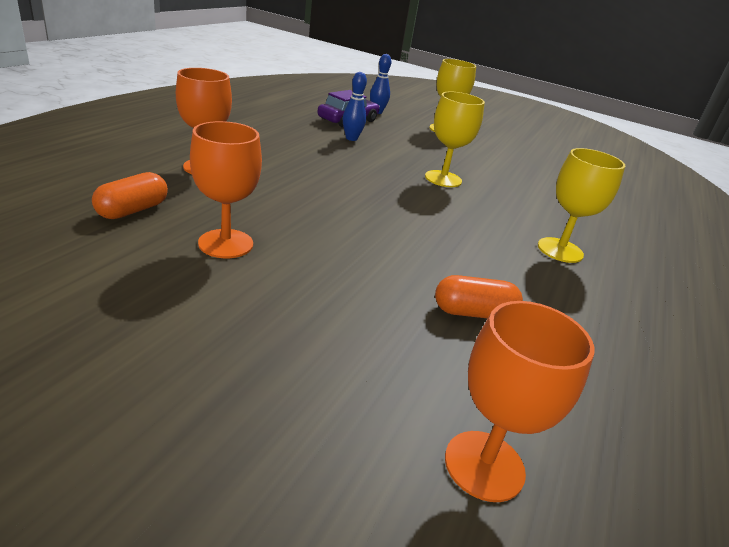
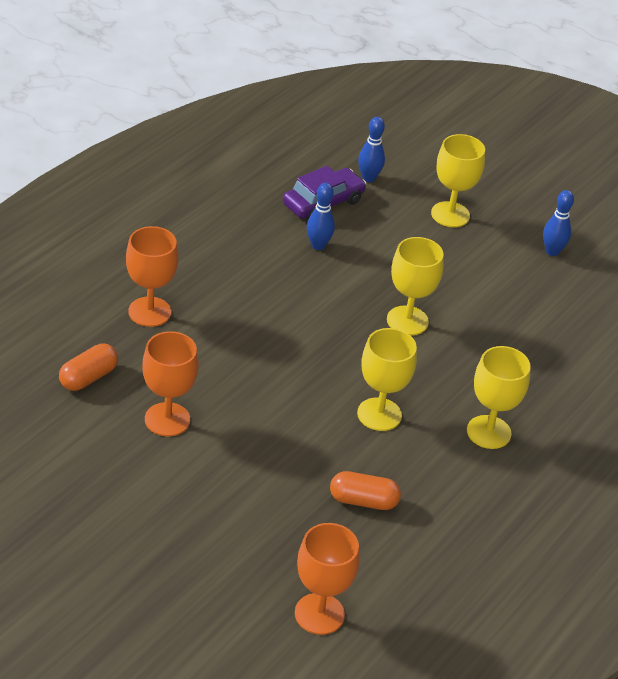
camera: 10 degrees right, 10 degrees up
none -> yellow goblet [357,328,417,431]
none -> blue bowling pin [543,190,574,256]

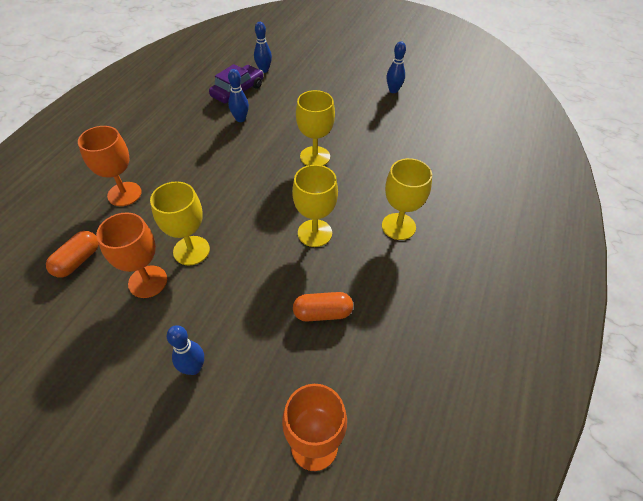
camera: 10 degrees left, 10 degrees up
yellow goblet [431,134,485,227] -> yellow goblet moved to [150,181,210,265]
none -> blue bowling pin [167,325,204,375]

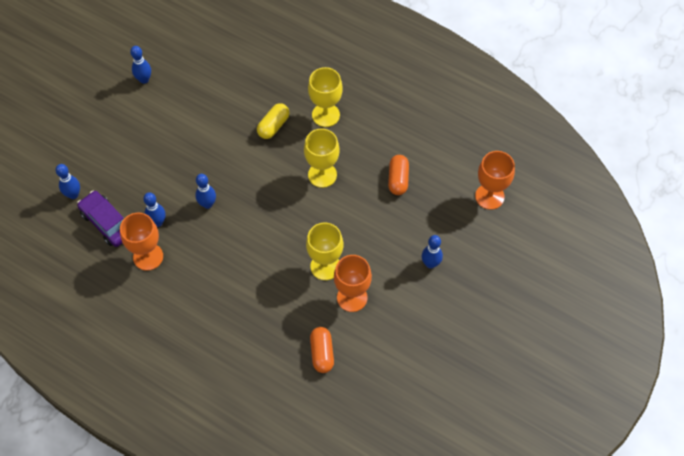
camera: 80 degrees left, 10 degrees up
orange capsule [46,231,99,277] -> orange capsule turned 45 degrees clockwise [310,327,334,373]
orange goblet [78,126,142,206] -> orange goblet moved to [120,212,163,271]
yellow goblet [296,90,335,166] -> none
none -> blue bowling pin [195,174,216,209]
none -> yellow capsule [257,103,290,139]

